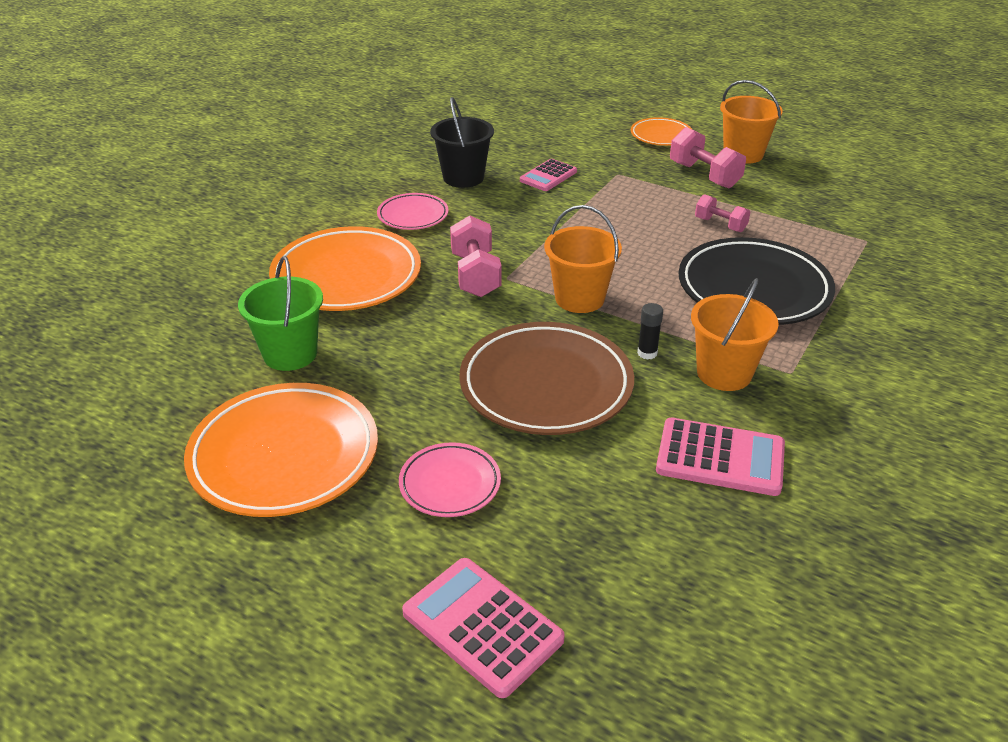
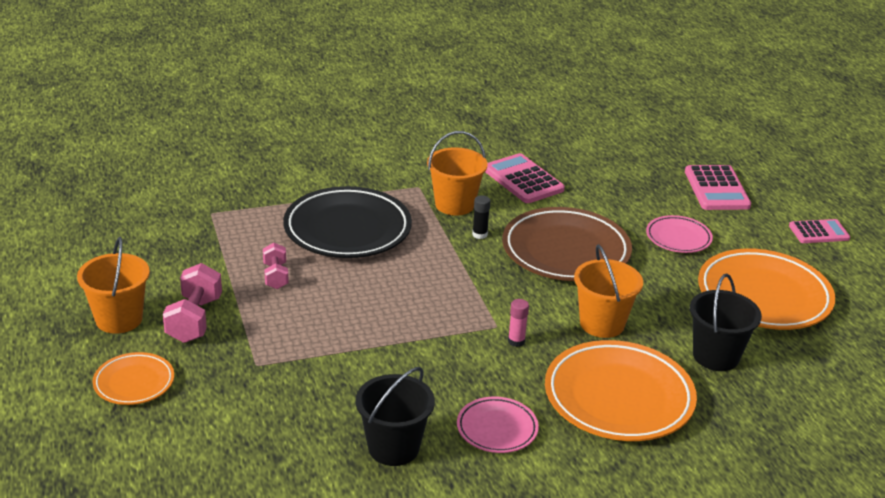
camera: 140 degrees left, 5 degrees down
green bucket [238,256,323,371] -> black bucket [690,274,762,371]
pink dumbbell [450,216,502,297] -> pink glue stick [508,299,529,347]
pink calculator [520,159,577,191] -> pink calculator moved to [789,219,850,243]
orange bucket [544,205,622,313] -> orange bucket moved to [574,244,643,338]

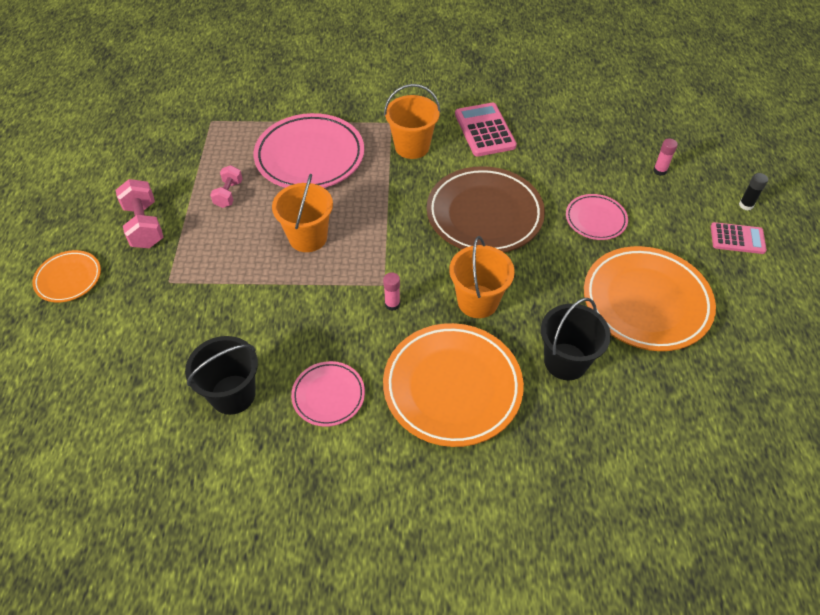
camera: 20 degrees right, 20 degrees up
orange bucket [77,237,150,334] -> orange bucket moved to [272,174,333,252]
pink dumbbell [163,263,222,343] -> pink dumbbell turned 45 degrees counterclockwise [116,179,163,248]
black plate [283,186,412,258] -> pink plate [254,113,364,188]
black glue stick [472,195,490,239] -> black glue stick moved to [739,173,768,210]
pink calculator [685,165,751,210] -> pink glue stick [653,138,678,176]

